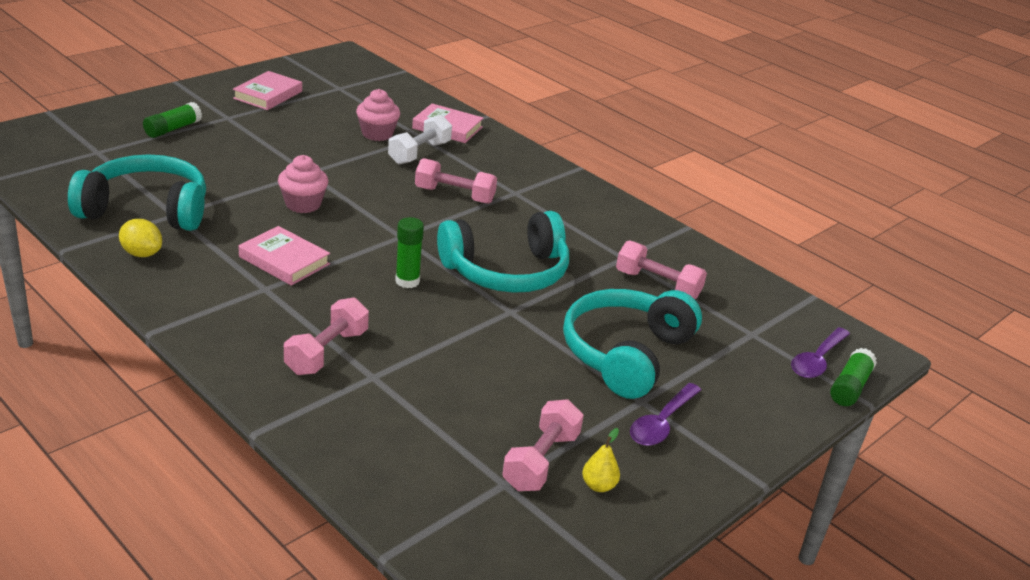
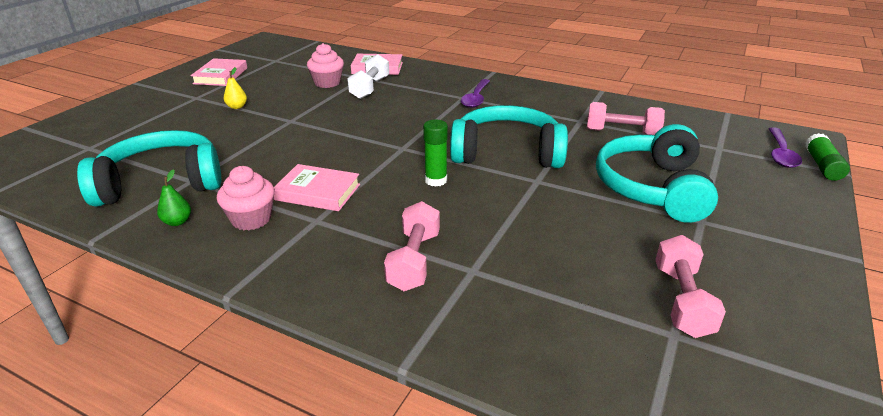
camera: 15 degrees left, 0 degrees up
yellow lemon [119,219,162,257] -> green pear [157,169,191,226]
green glue stick [143,102,202,138] -> none
pink cupcake [278,155,328,213] -> pink cupcake moved to [217,166,275,231]
pink dumbbell [415,158,497,204] -> none
turquoise headphones [437,211,569,293] -> turquoise headphones turned 135 degrees counterclockwise [450,105,568,168]
yellow pear [582,428,620,492] -> yellow pear moved to [224,67,247,109]
purple spoon [630,383,701,446] -> purple spoon moved to [461,79,490,108]

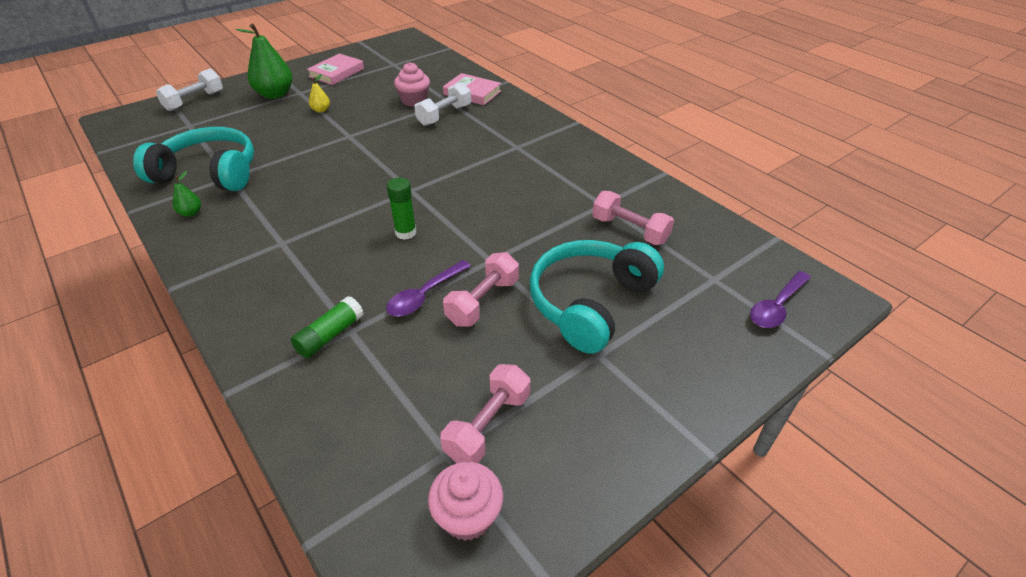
camera: 25 degrees right, 10 degrees up
pink cupcake [217,166,275,231] -> pink cupcake moved to [428,462,503,541]
pink book [274,164,360,211] -> none
pink dumbbell [384,201,440,291] -> pink dumbbell moved to [443,252,519,327]
turquoise headphones [450,105,568,168] -> none
purple spoon [461,79,490,108] -> purple spoon moved to [386,260,471,317]
green glue stick [805,133,850,181] -> green glue stick moved to [291,296,364,358]
none -> white dumbbell [156,68,223,111]
none -> green pear [236,23,293,99]

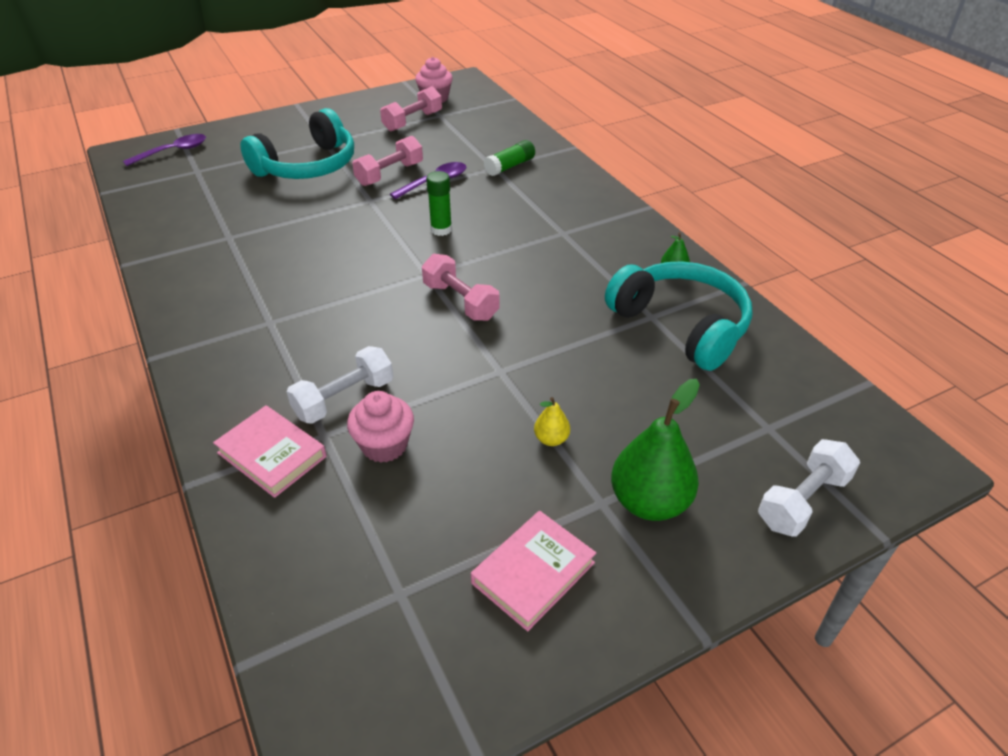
camera: 170 degrees left, 0 degrees up
turquoise headphones [133,127,254,191] -> turquoise headphones turned 150 degrees counterclockwise [605,261,752,371]
pink dumbbell [592,191,674,245] -> pink dumbbell moved to [422,254,500,321]

